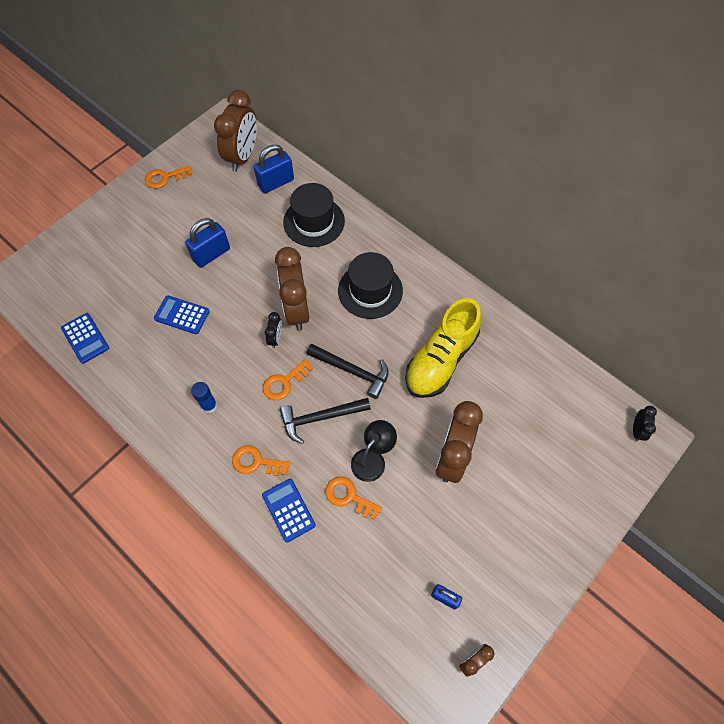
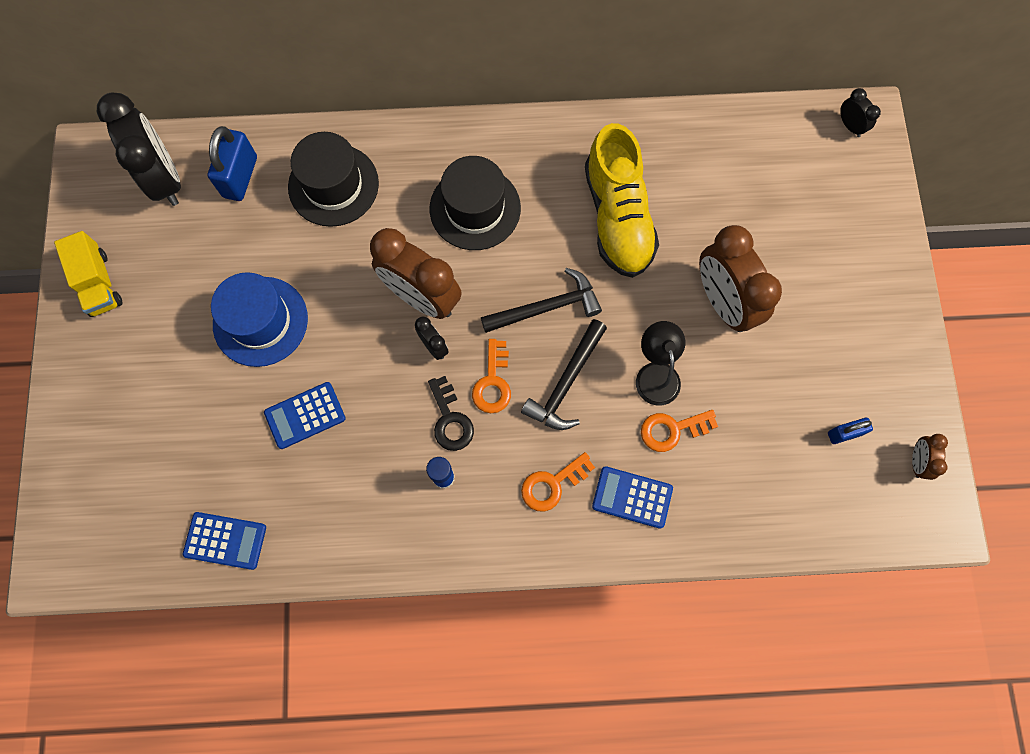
camera: 45 degrees left, 10 degrees up
orange key [145,166,192,189] -> yellow truck [54,231,123,317]
blue padlock [185,218,230,268] -> blue hat [211,272,308,367]
brown clock [214,90,257,172] -> black clock [97,92,181,206]
none -> black key [428,376,474,451]

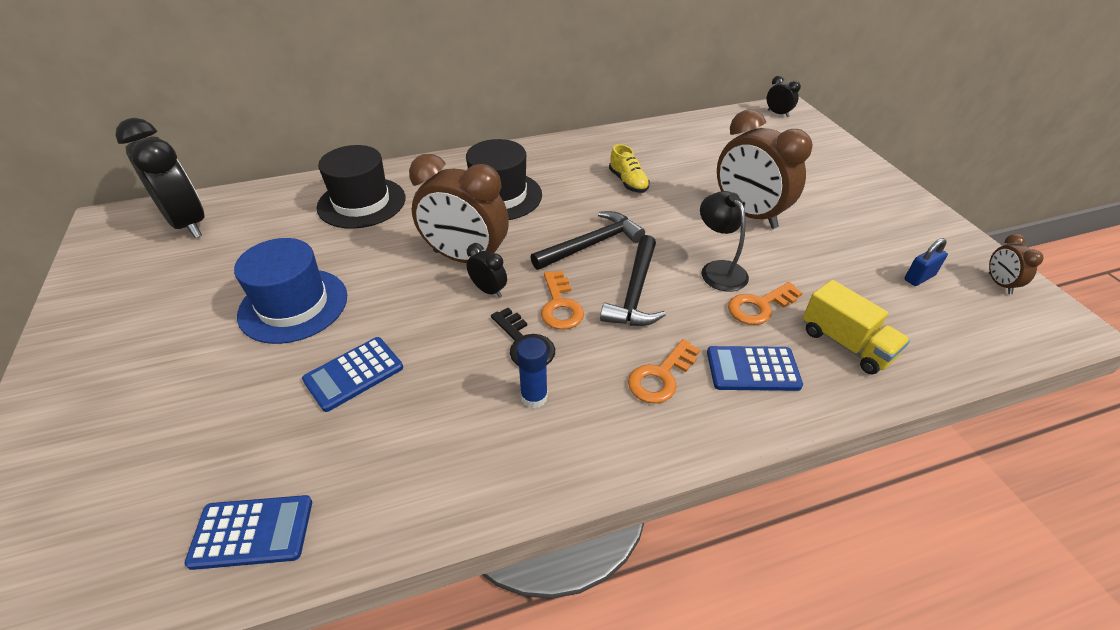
camera: 15 degrees left, 30 degrees down
yellow truck [54,231,123,317] -> yellow truck moved to [803,280,910,374]
blue padlock [208,126,257,201] -> none
yellow shoe [585,123,659,278] -> yellow shoe [609,144,650,193], size x0.47

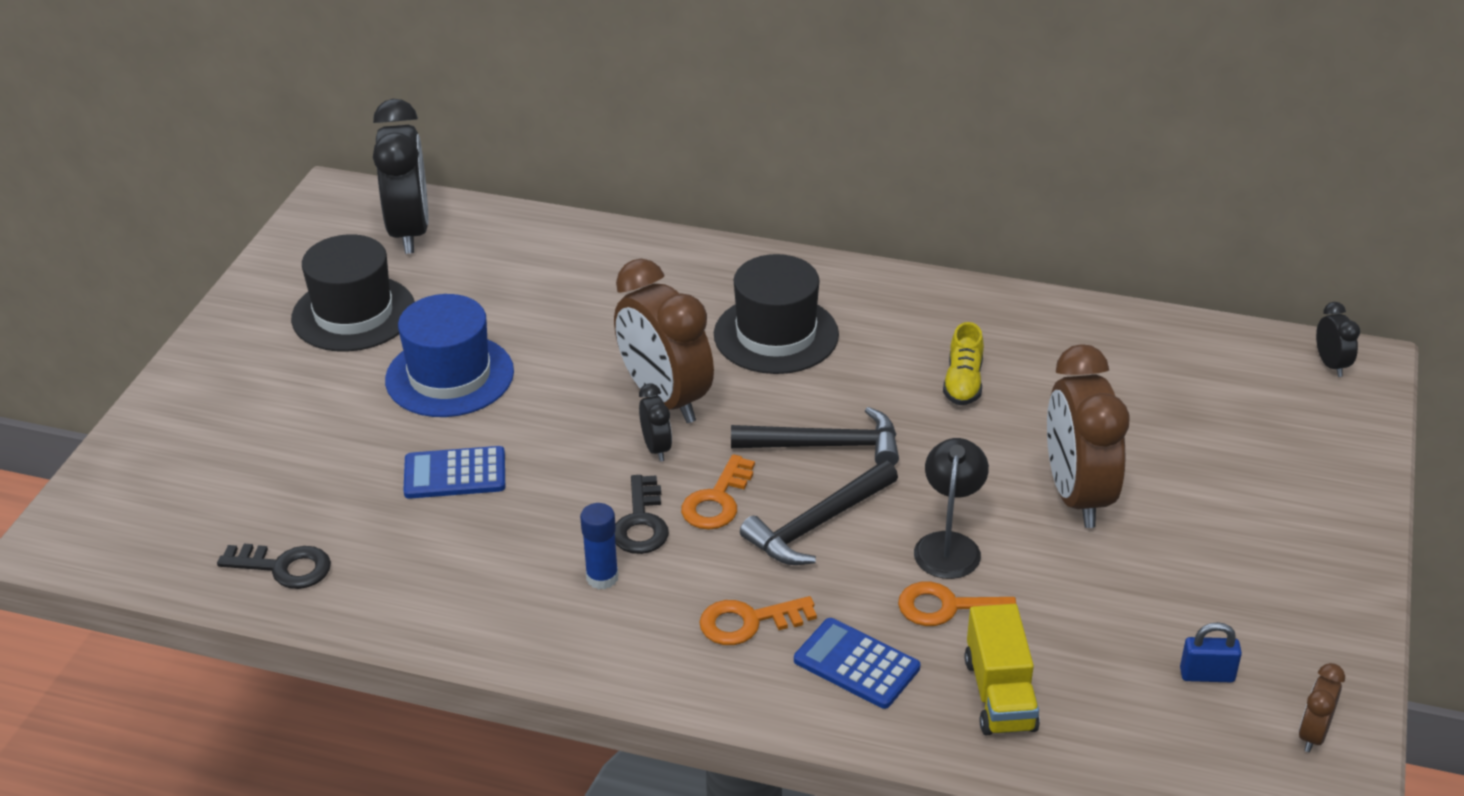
camera: 35 degrees right, 5 degrees down
blue calculator [184,495,312,570] -> black key [217,544,331,589]
black hat [316,145,405,229] -> black hat moved to [291,234,415,352]

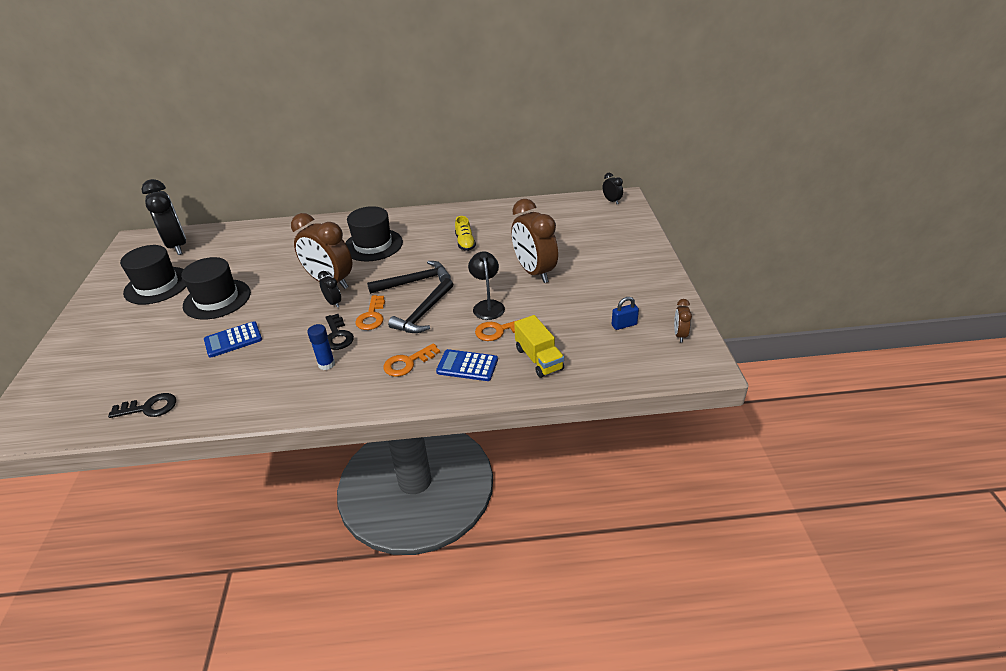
camera: 20 degrees left, 0 degrees up
blue hat [385,294,514,417] -> black hat [181,257,251,319]

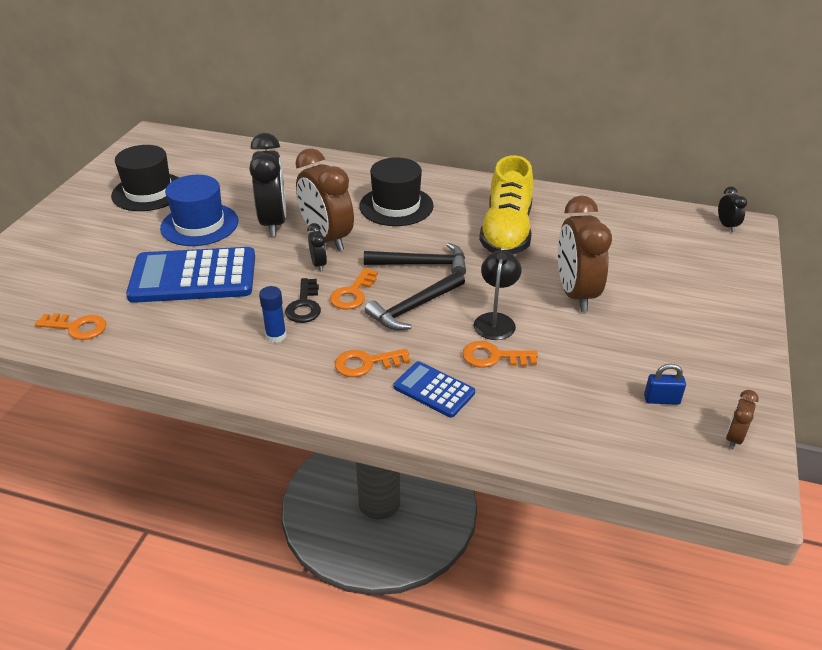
camera: 20 degrees right, 0 degrees up
black key [108,393,176,418] -> orange key [35,313,107,340]
black clock [141,179,186,255] -> black clock moved to [249,133,286,237]
black hat [181,257,251,319] -> blue hat [160,175,238,246]
blue calculator [204,321,262,358] -> blue calculator [126,247,255,303], size x1.94
yellow shoe [455,216,476,251] -> yellow shoe [479,155,534,254], size x2.14
yellow truck [514,315,564,378] -> none

